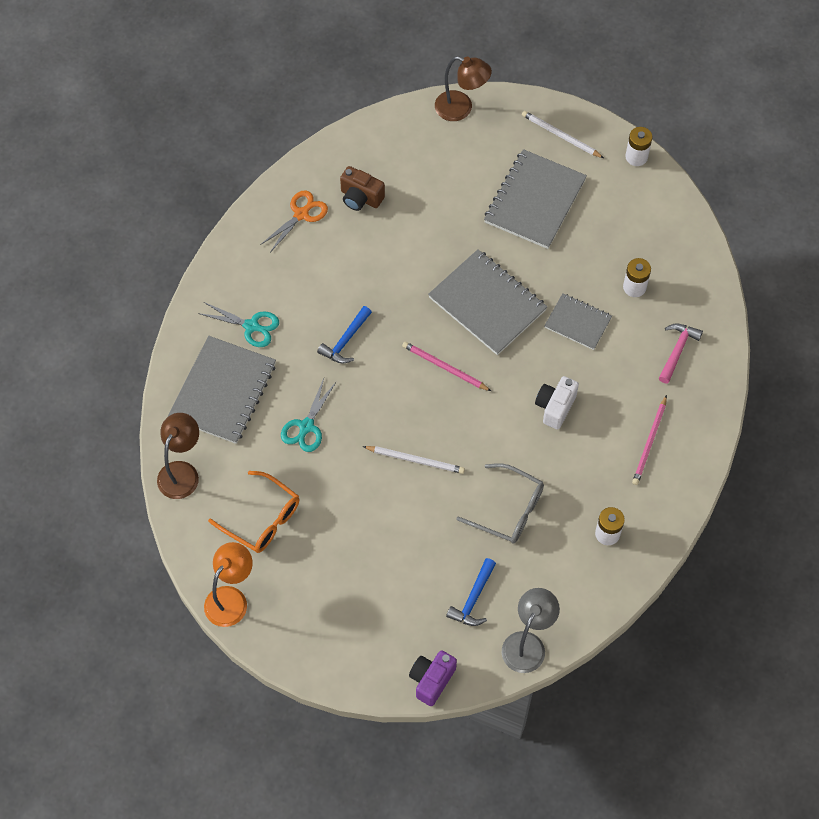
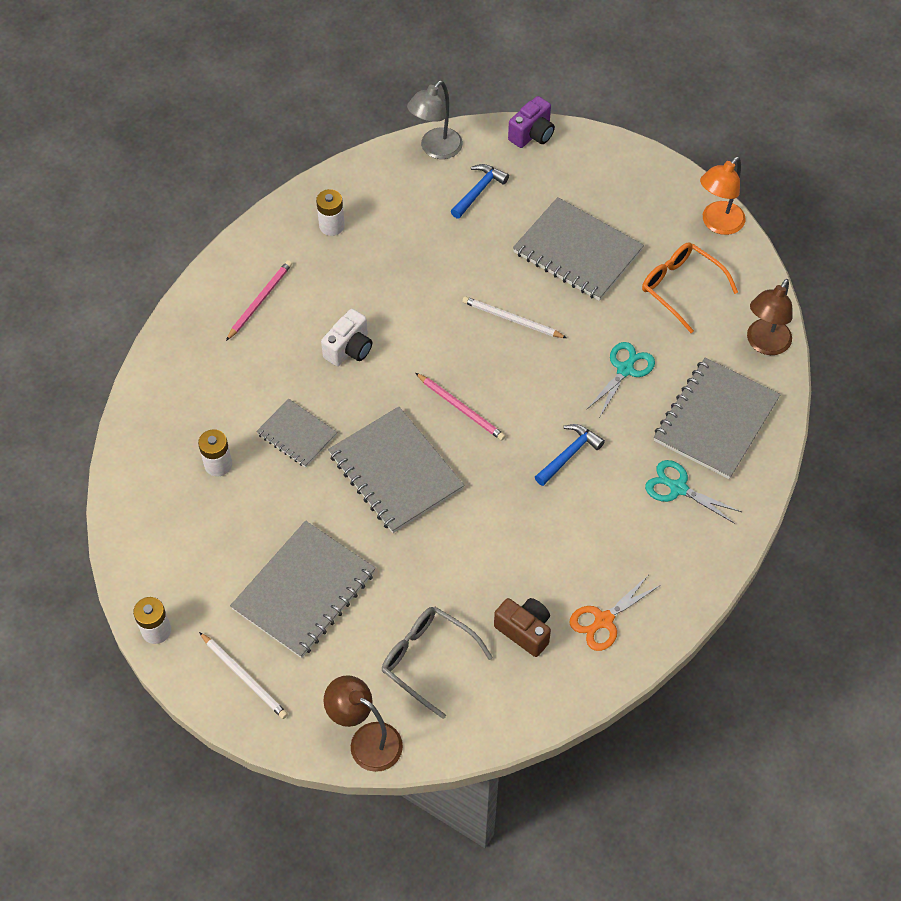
camera: 170 degrees left, 5 degrees down
grey glasses [456,463,544,544] -> grey glasses moved to [382,606,493,719]
pink hammer [659,323,703,383] -> none
none -> grey notebook [513,197,644,301]

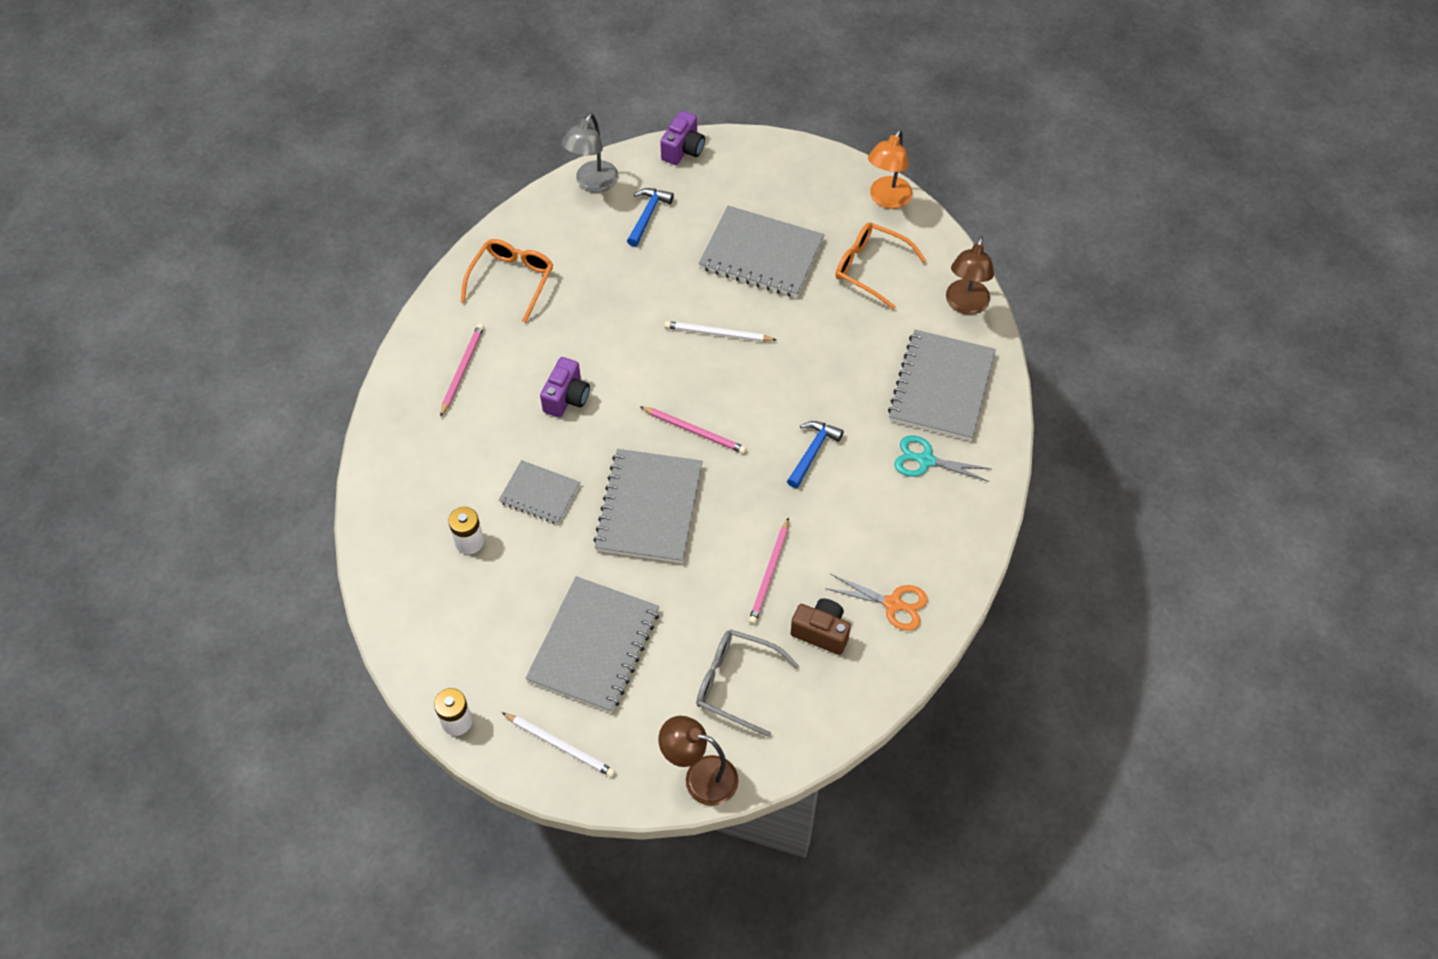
camera: 15 degrees left, 0 degrees up
white battery [316,189,345,236] -> orange glasses [461,239,553,323]
white camera [321,309,372,366] -> purple camera [540,357,590,418]
grey notebook [328,407,464,533] -> grey notebook turned 60 degrees clockwise [593,449,703,563]
orange scissors [569,576,661,651] -> orange scissors turned 105 degrees counterclockwise [825,574,928,631]
turquoise scissors [586,342,655,416] -> none
none -> pink pencil [749,517,789,624]

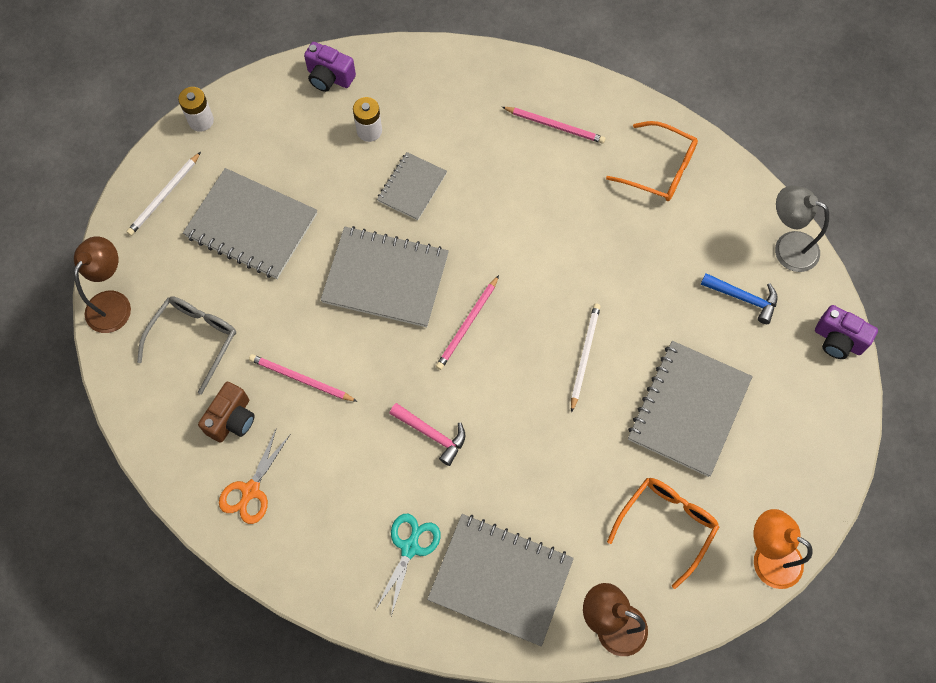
camera: 95 degrees right, 10 degrees up
purple camera [540,357,590,418] -> purple camera moved to [304,42,356,92]
blue hammer [787,421,844,488] -> pink hammer [389,403,465,466]

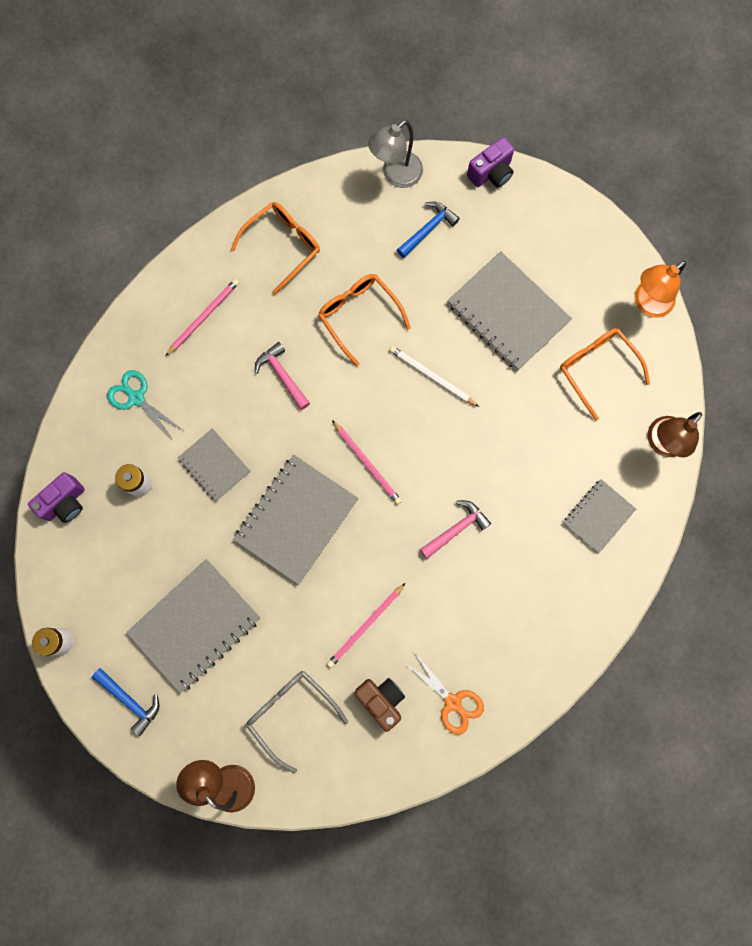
camera: 70 degrees left, 10 degrees up
white pencil [126,152,201,236] -> blue hammer [92,668,159,736]
turquoise scissors [376,514,441,616] -> turquoise scissors moved to [107,370,181,441]
grey notebook [427,514,574,646] -> grey notebook [563,479,636,554], size x0.58
none -> pink hammer [255,342,310,410]
none -> orange glasses [318,274,411,366]

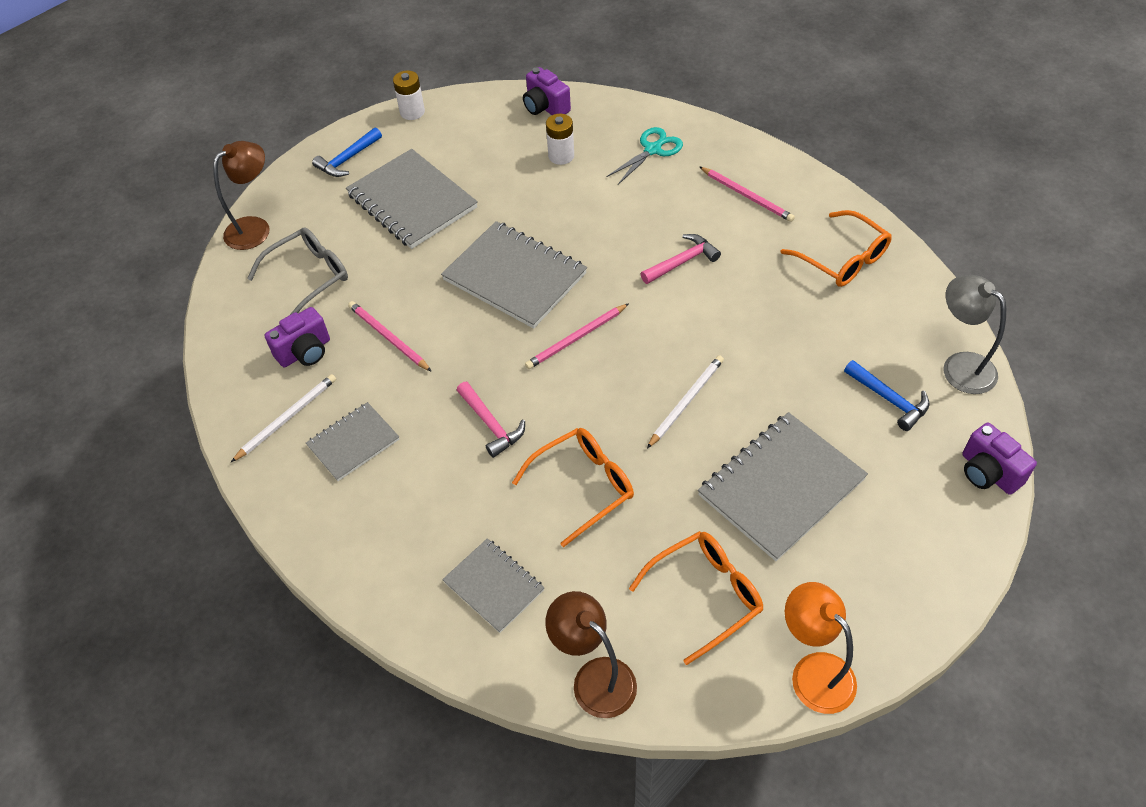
camera: 95 degrees right, 25 degrees down
grey notebook [178,428,250,501] -> grey notebook moved to [306,402,399,481]
orange glasses [318,274,411,366] -> orange glasses moved to [512,428,634,547]
brown camera [354,678,405,732] -> purple camera [264,307,330,367]
orange scissors [406,653,484,735] -> white pencil [231,374,336,462]

